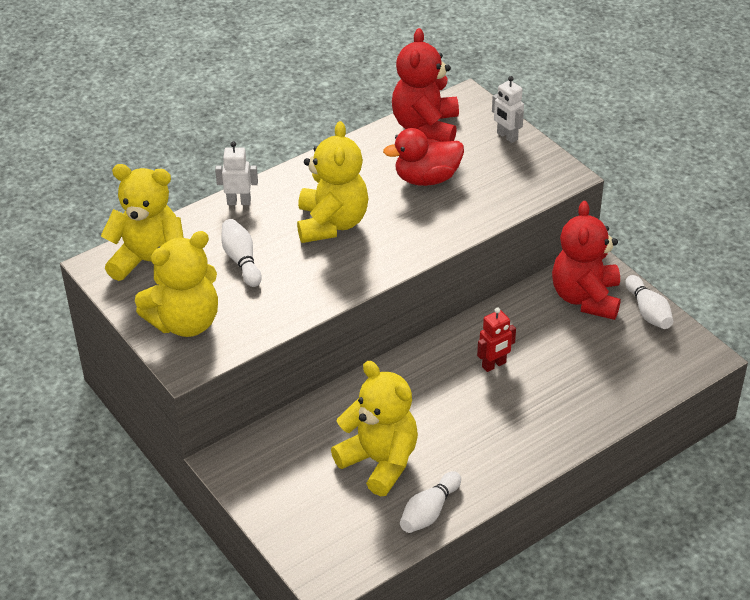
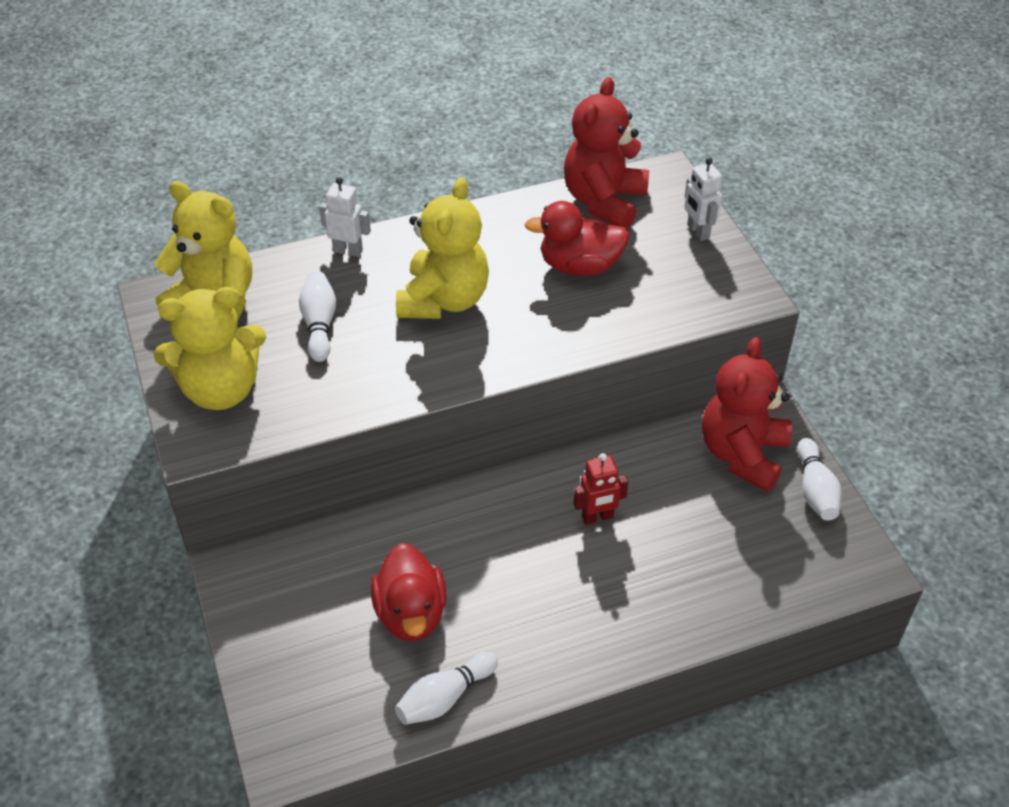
camera: 15 degrees right, 5 degrees up
yellow teddy bear [331,361,418,496] -> red duck [371,543,447,641]

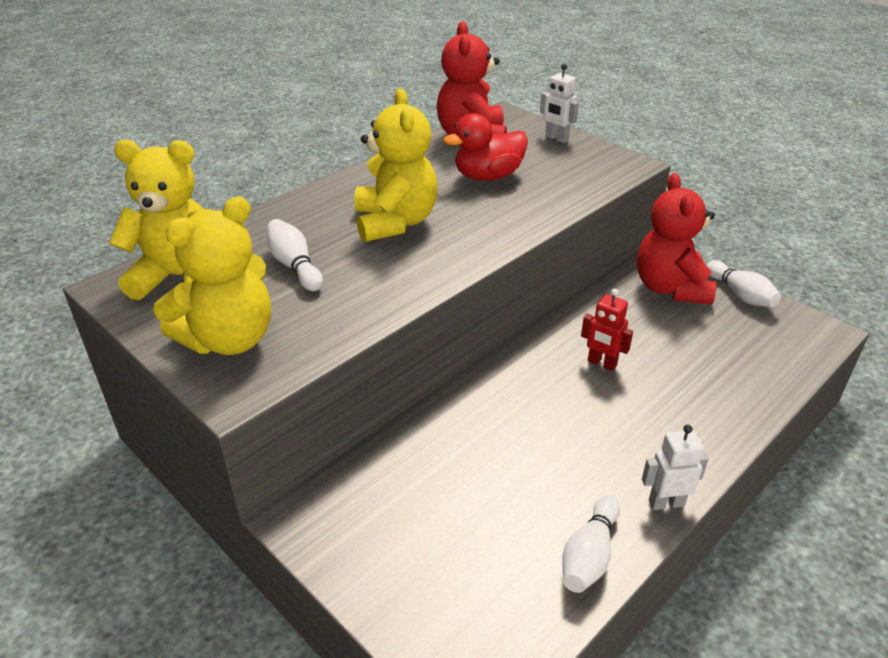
camera: 25 degrees left, 10 degrees down
white robot [319,177,371,257] -> white robot moved to [642,425,708,510]
red duck [371,543,447,641] -> none
red robot [574,453,628,525] -> red robot turned 75 degrees clockwise [581,288,633,371]

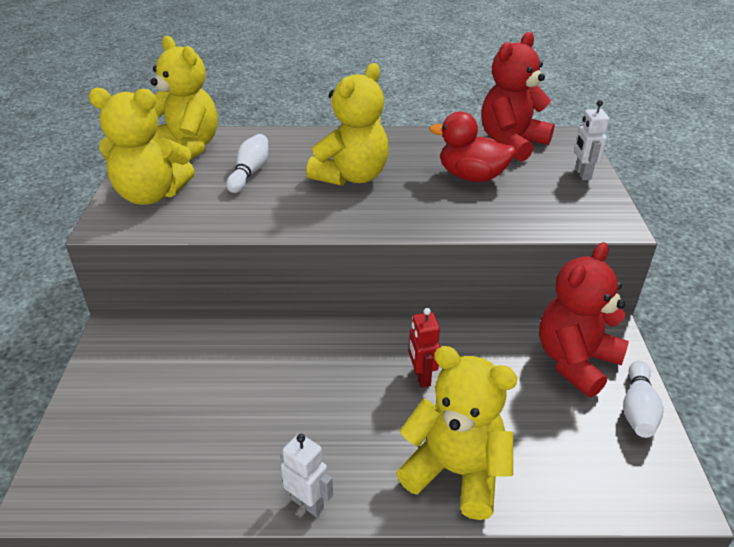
camera: 45 degrees right, 0 degrees up
white bowling pin [562,495,620,593] -> none
none -> yellow teddy bear [396,346,518,520]

